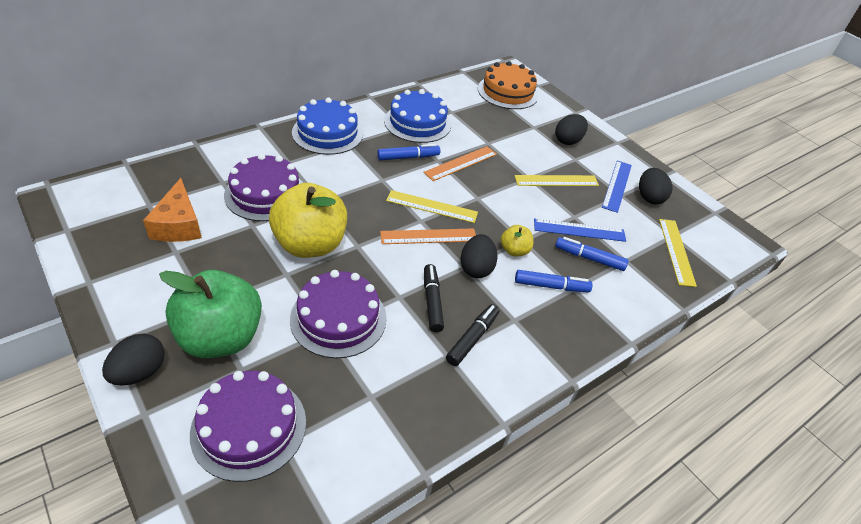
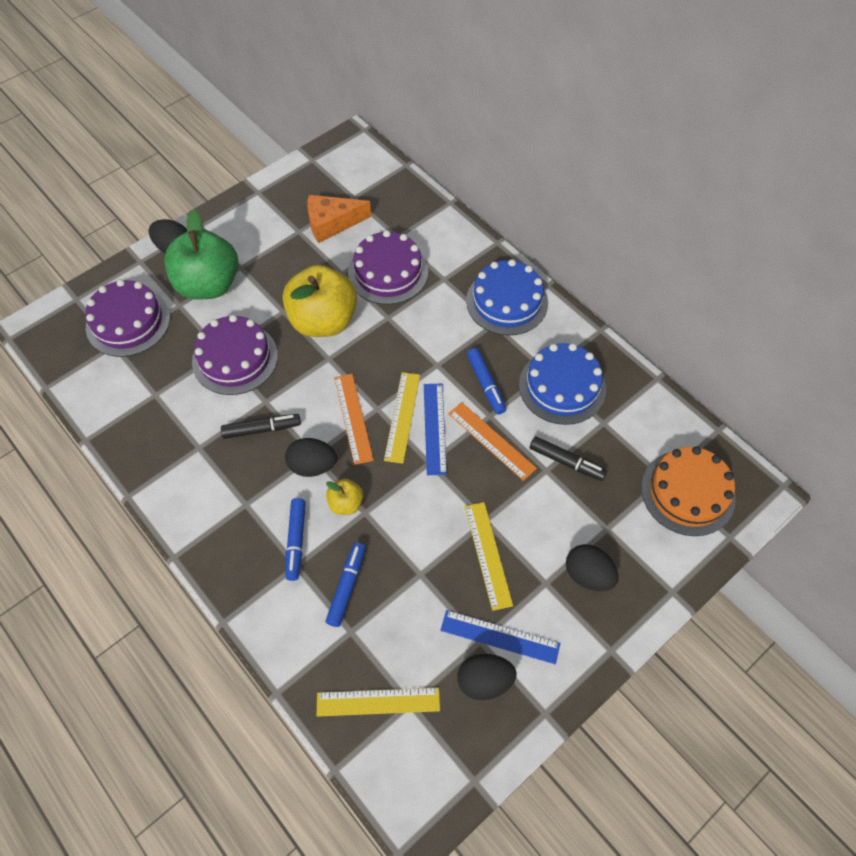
camera: 90 degrees right, 15 degrees up
black marker [446,304,499,366] -> black marker moved to [530,436,607,481]
blue ruler [534,218,626,242] -> blue ruler moved to [424,384,447,475]

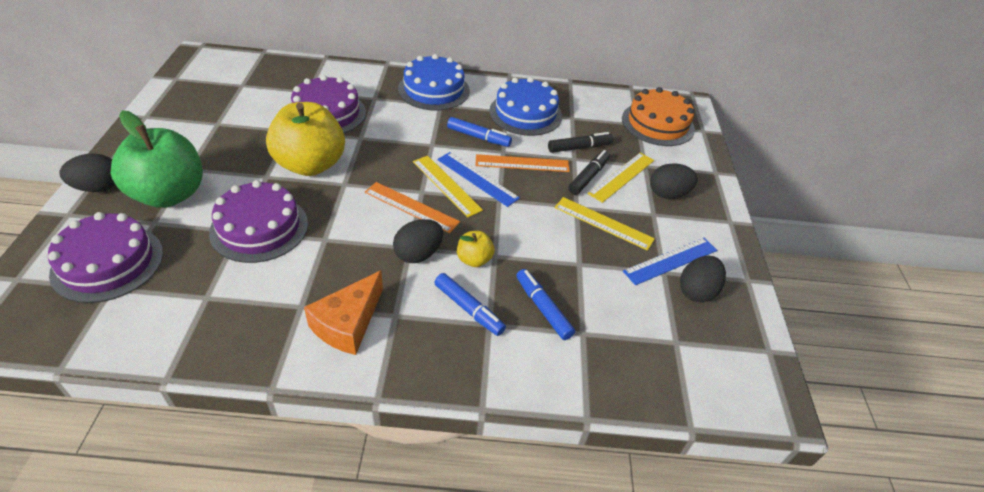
camera: 50 degrees left, 15 degrees down
black marker [221,414,301,439] -> black marker moved to [568,150,610,195]
orange cheese [307,195,371,243] -> orange cheese moved to [304,270,383,355]
yellow ruler [317,687,440,717] -> yellow ruler moved to [588,153,654,203]

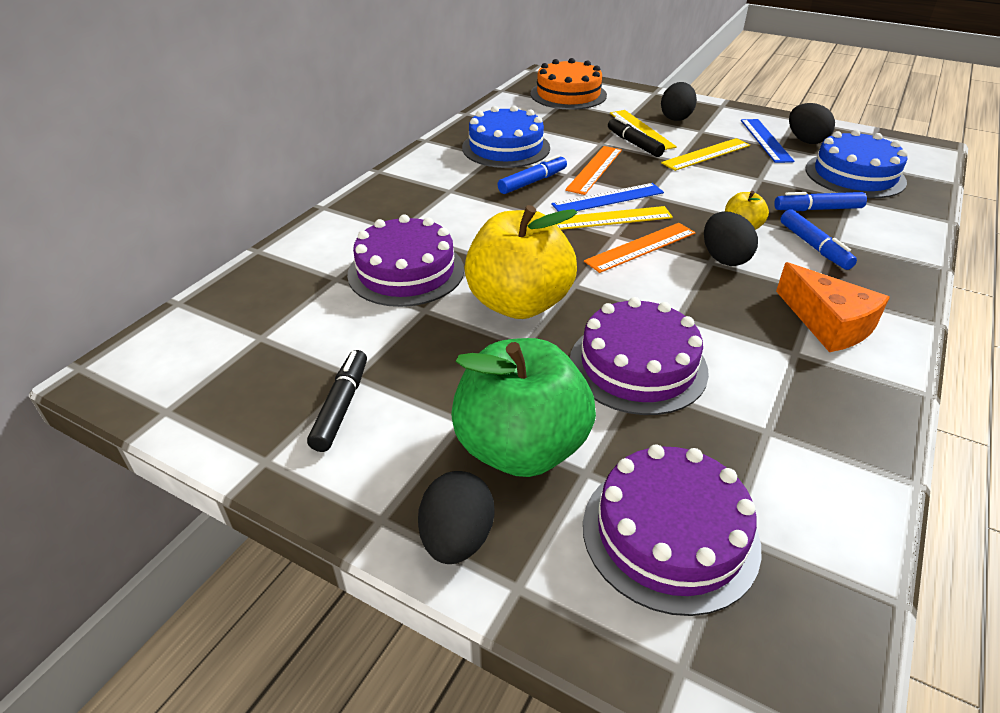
camera: 60 degrees left, 5 degrees down
blue cake [398,54,470,110] -> blue cake moved to [805,129,908,198]
blue marker [434,273,506,336] -> blue marker turned 90 degrees clockwise [780,209,857,270]
black marker [548,132,613,153] -> black marker moved to [307,350,367,452]

